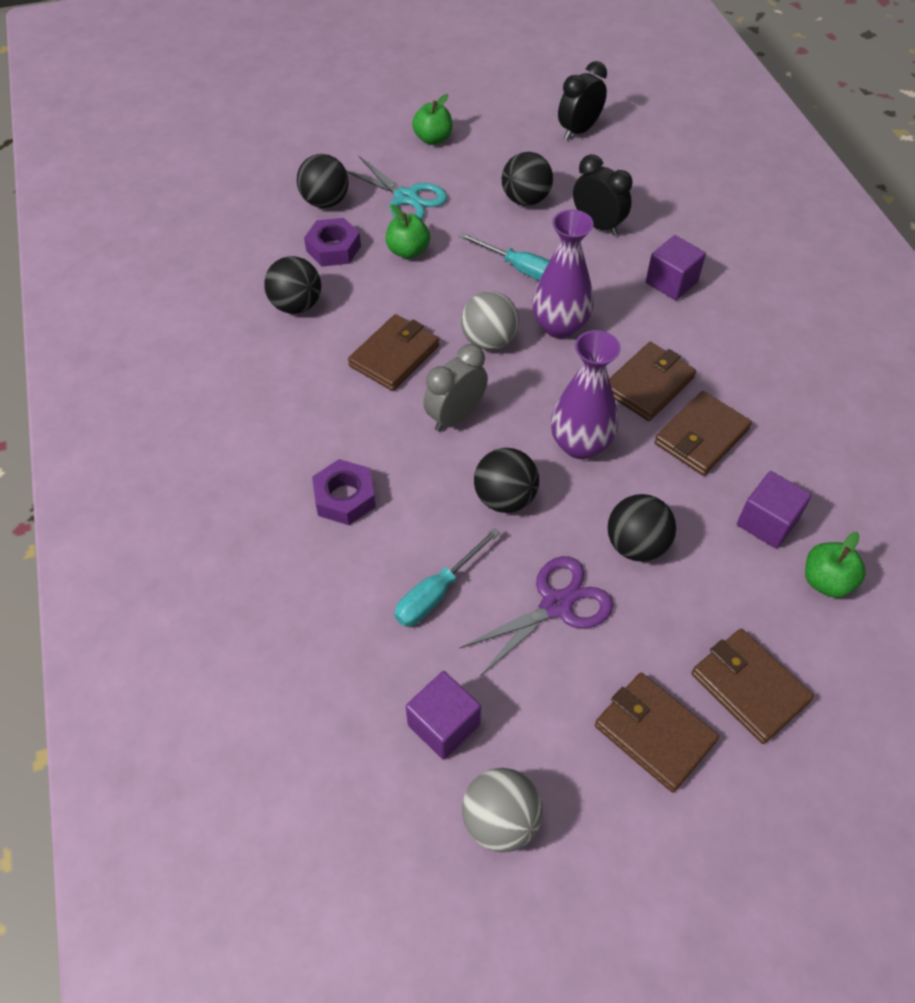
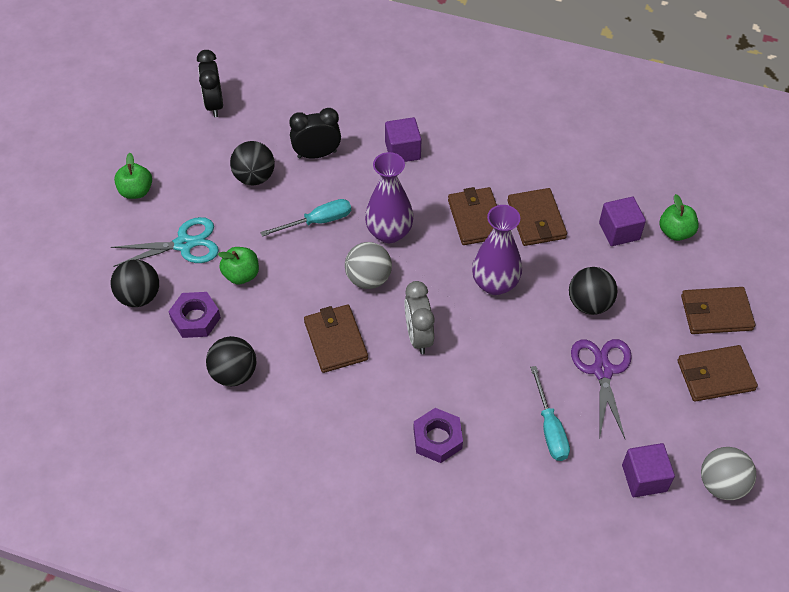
camera: 55 degrees left, 0 degrees up
black ball [474,448,539,513] -> none

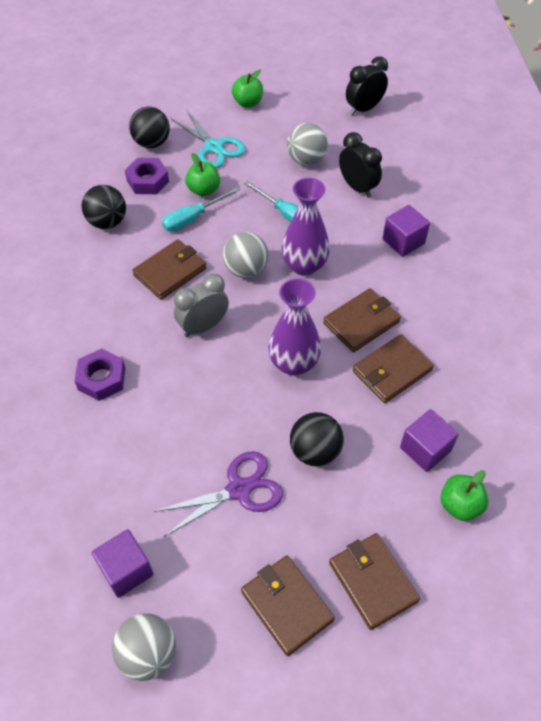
camera: 65 degrees right, 0 degrees up
black ball [230,141,275,185] -> grey ball [287,123,328,165]
turquoise screwdriver [530,366,570,461] -> turquoise screwdriver moved to [162,187,240,232]

